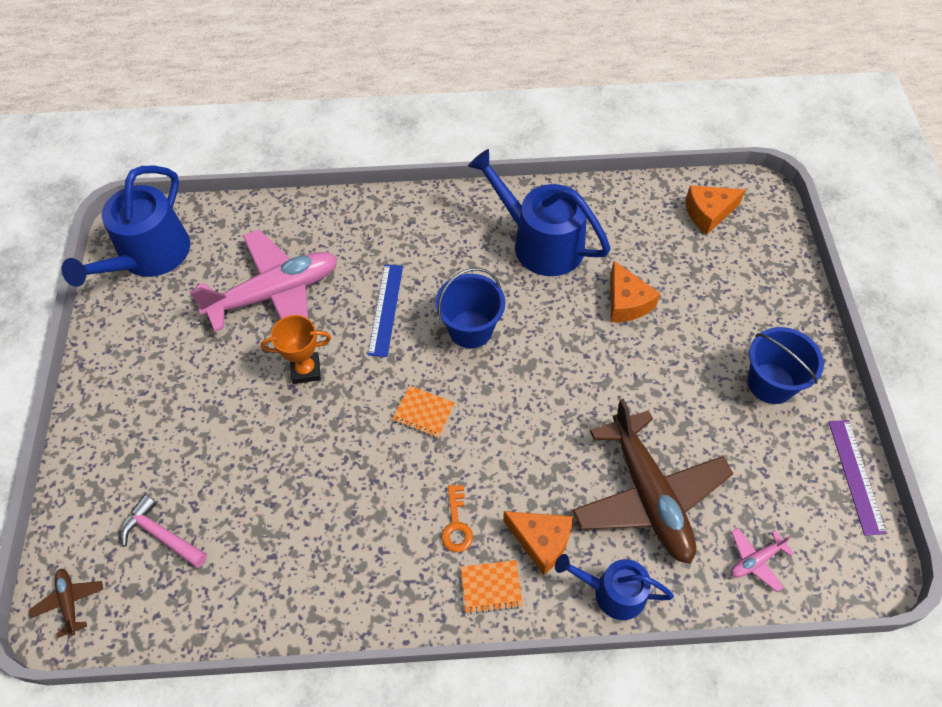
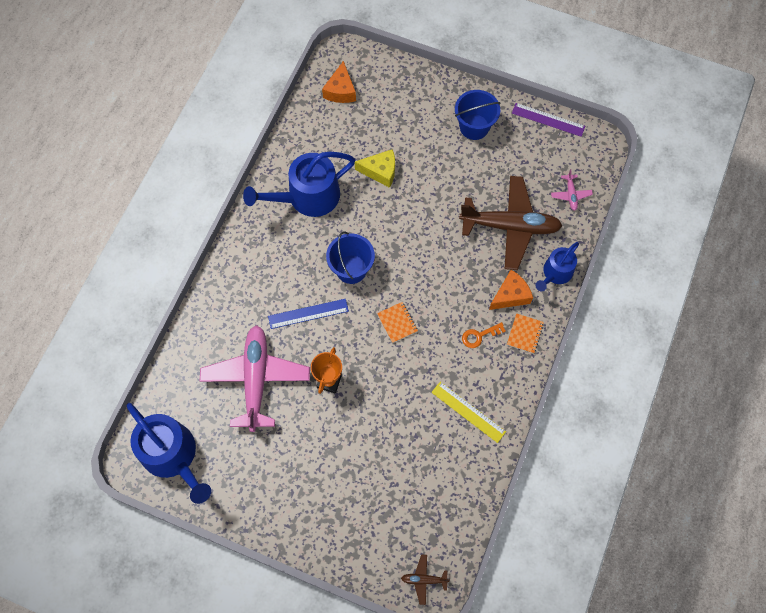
camera: 65 degrees left, 10 degrees up
pink hammer [120,495,207,568] -> none
blue ruler [368,264,403,357] -> blue ruler turned 45 degrees counterclockwise [268,299,349,329]
orange notebook [392,386,455,438] -> orange notebook turned 75 degrees counterclockwise [377,302,418,343]
orange key [441,485,473,552] -> orange key turned 135 degrees clockwise [462,322,506,348]
orange cheese [611,261,660,322] -> yellow cheese [355,149,395,188]
none -> yellow ruler [431,382,506,443]

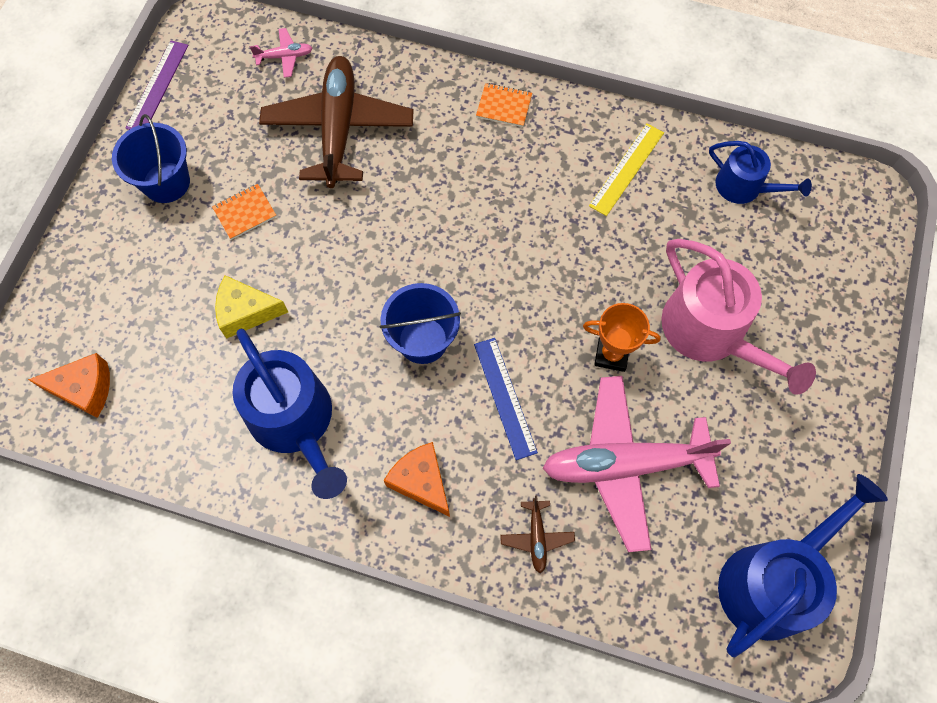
camera: 95 degrees left, 0 degrees up
yellow cheese [355,149,395,188] -> yellow cheese turned 90 degrees counterclockwise [215,275,288,339]
orange notebook [377,302,418,343] -> orange notebook moved to [212,184,277,240]
brown plane [401,555,450,605] -> brown plane moved to [500,495,575,573]
orange key [462,322,506,348] -> none
orange cheese [489,270,533,310] -> orange cheese moved to [384,442,450,517]
blue watering can [535,242,579,291] -> blue watering can moved to [709,141,812,204]
none -> pink watering can [661,239,816,395]

